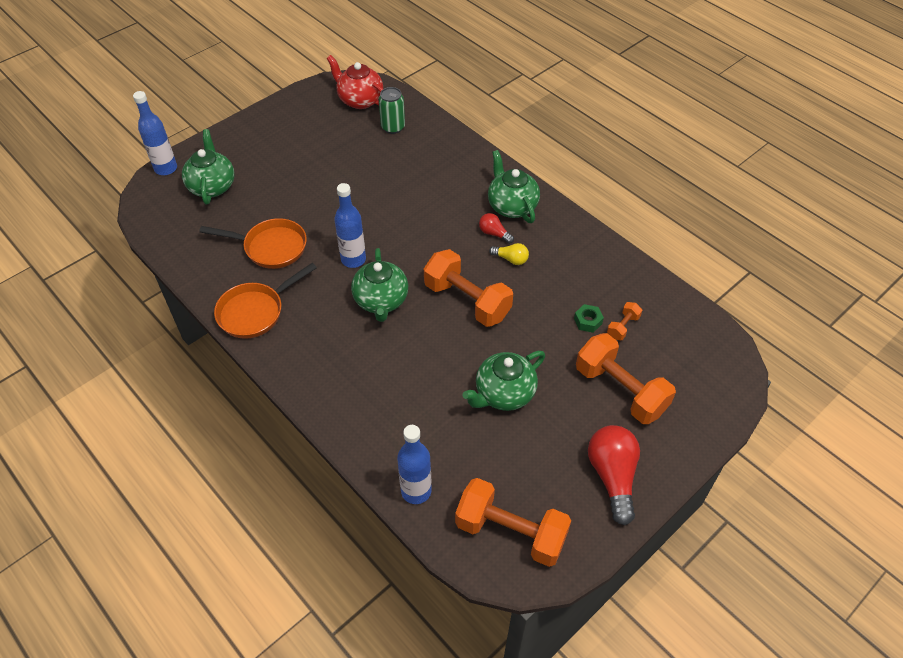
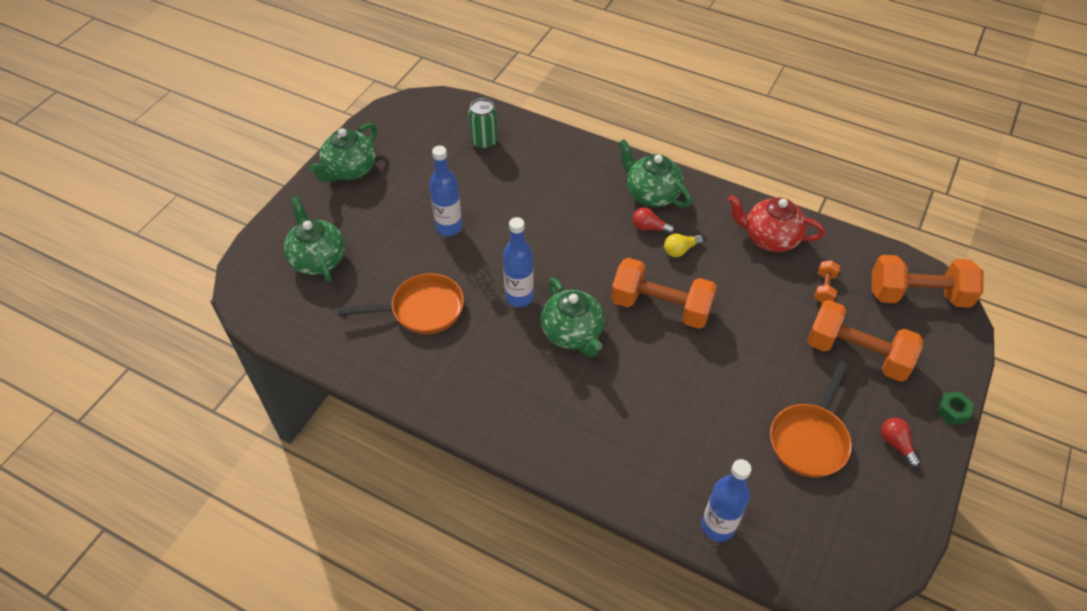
camera: 20 degrees left, 0 degrees up
blue bottle [133,91,177,175] -> blue bottle moved to [429,146,462,236]
orange pan [214,263,317,339] -> orange pan moved to [770,361,852,478]
red teapot [327,55,383,109] -> red teapot moved to [728,195,825,252]
orange dumbbell [455,478,571,567] -> orange dumbbell moved to [871,255,984,308]
green teapot [462,351,545,411] -> green teapot moved to [309,123,377,183]
yellow light bulb [489,243,529,265] -> yellow light bulb turned 150 degrees clockwise [664,234,703,257]
green nut [574,304,604,333] -> green nut moved to [937,392,974,425]
red light bulb [588,425,640,525] -> red light bulb [881,417,920,468], size x0.51

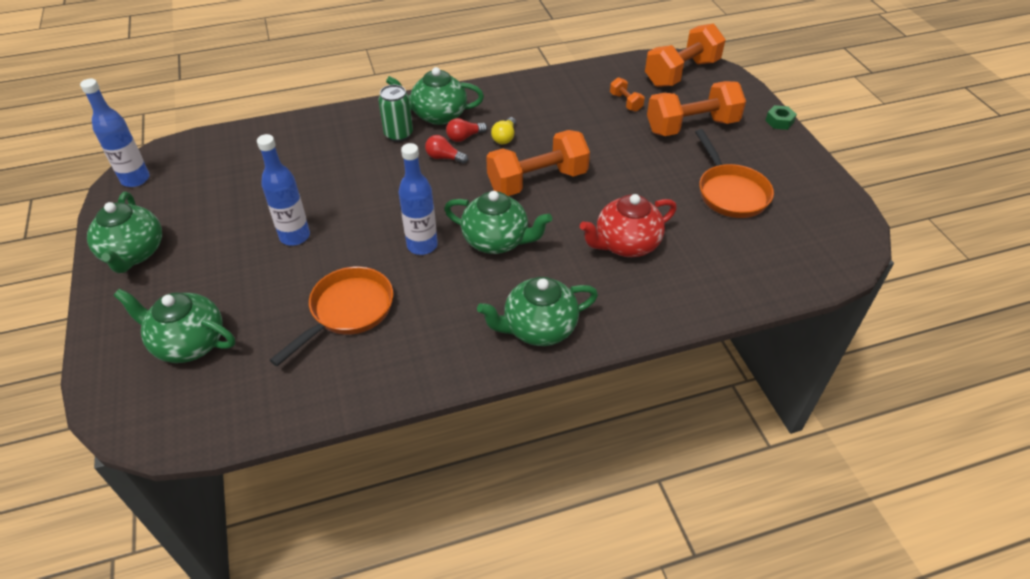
camera: 45 degrees left, 5 degrees down
green can [468,98,498,149] -> green can moved to [378,85,413,142]
blue bottle [702,459,752,542] -> blue bottle moved to [80,79,150,187]
red teapot [728,195,825,252] -> red teapot moved to [580,194,677,257]
red light bulb [881,417,920,468] -> red light bulb moved to [425,135,468,164]
none -> green teapot [477,277,598,346]

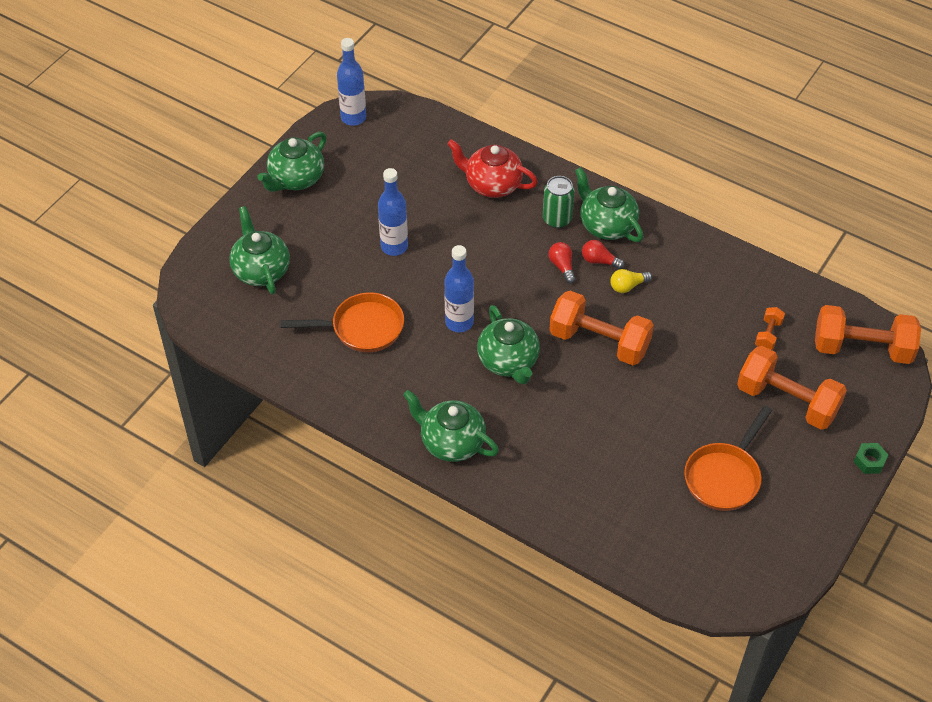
camera: 50 degrees right, 5 degrees up
red teapot [580,194,677,257] -> red teapot moved to [447,139,538,198]

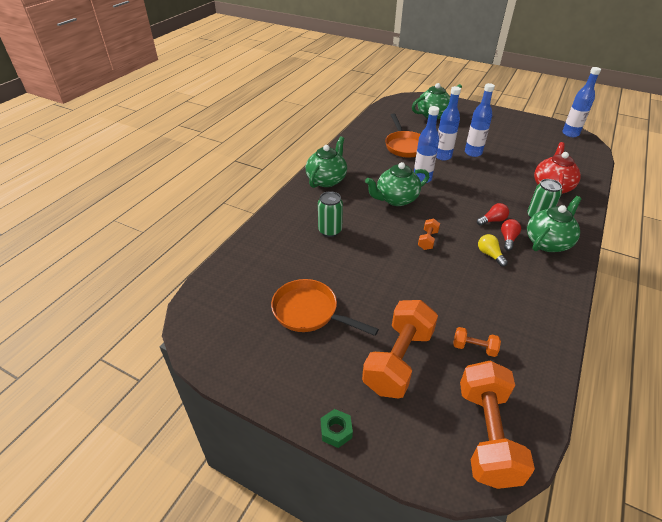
camera: 85 degrees right, 10 degrees down
green teapot [257,132,326,192] -> none
orange dumbbell [549,291,654,365] -> orange dumbbell [418,219,440,250], size x0.45
none -> green can [318,191,343,237]
none -> blue bottle [436,86,461,161]

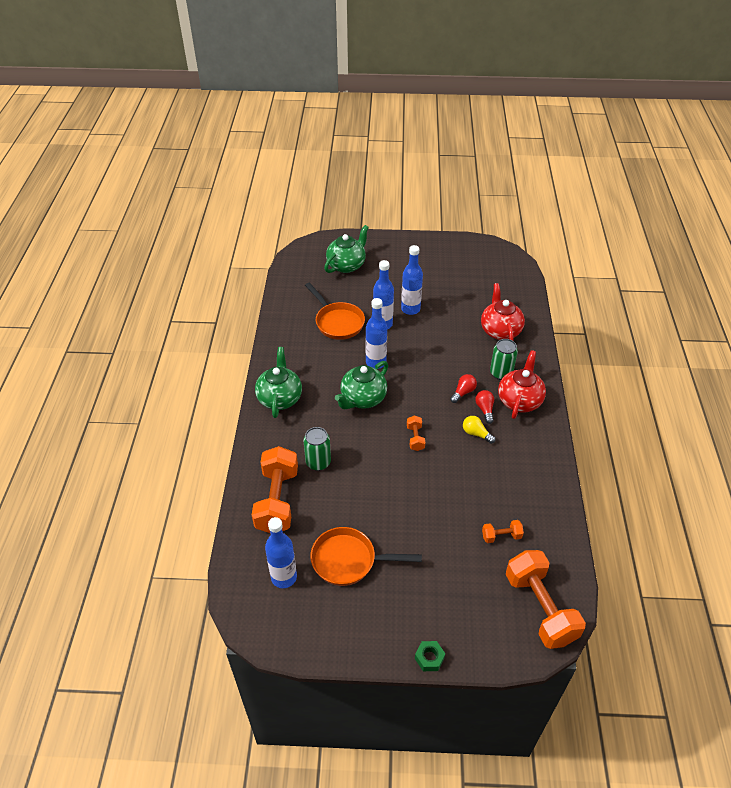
camera: 25 degrees left, 5 degrees up
orange dumbbell [362,300,438,399] -> orange dumbbell moved to [252,446,298,533]
green teapot [527,196,581,252] -> red teapot [498,350,546,419]
blue bottle [562,67,601,137] -> blue bottle moved to [265,517,297,588]

